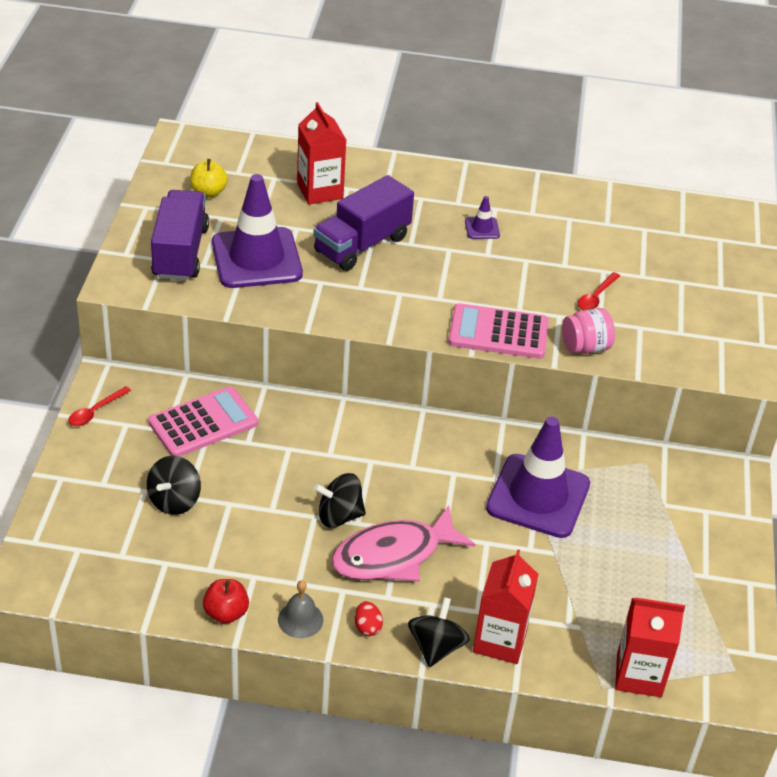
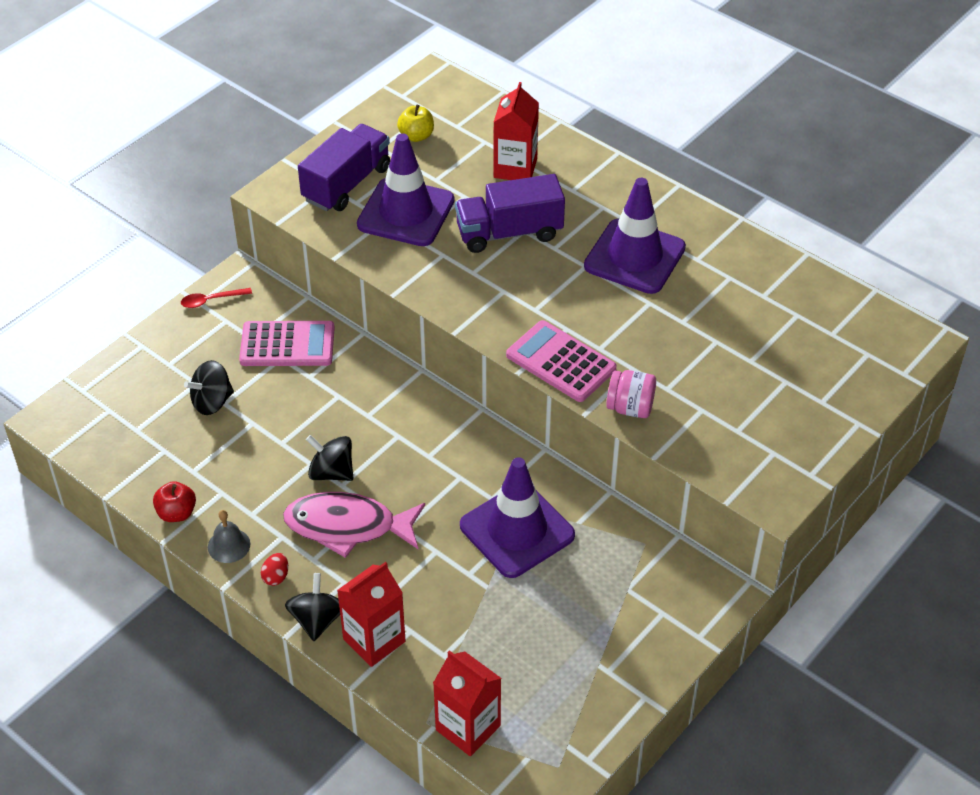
camera: 35 degrees right, 5 degrees up
black spinning top [408,597,470,667] -> black spinning top turned 45 degrees counterclockwise [285,573,340,641]
purple traffic cone [465,196,500,239] -> purple traffic cone [584,178,686,294], size x2.46
red spoon [577,272,620,310] -> none

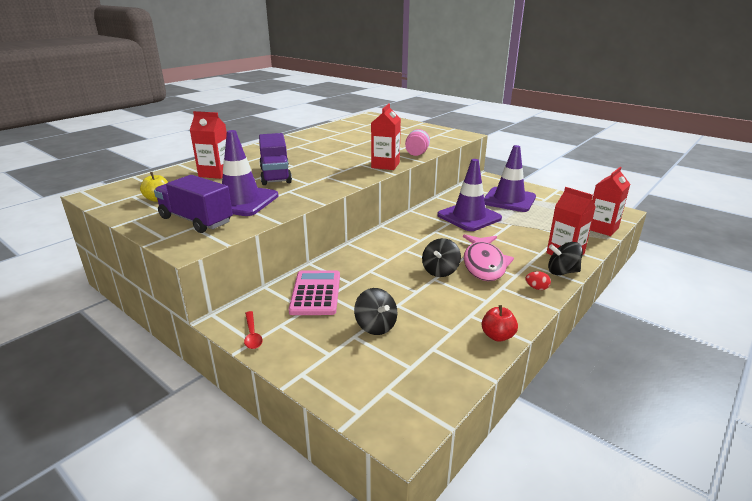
camera: 90 degrees left, 20 degrees down
grey bell [208,510,250,563] -> none
pink calculator [506,320,617,402] -> red carton [371,103,401,170]
purple traffic cone [584,178,686,294] -> purple traffic cone moved to [484,145,536,212]

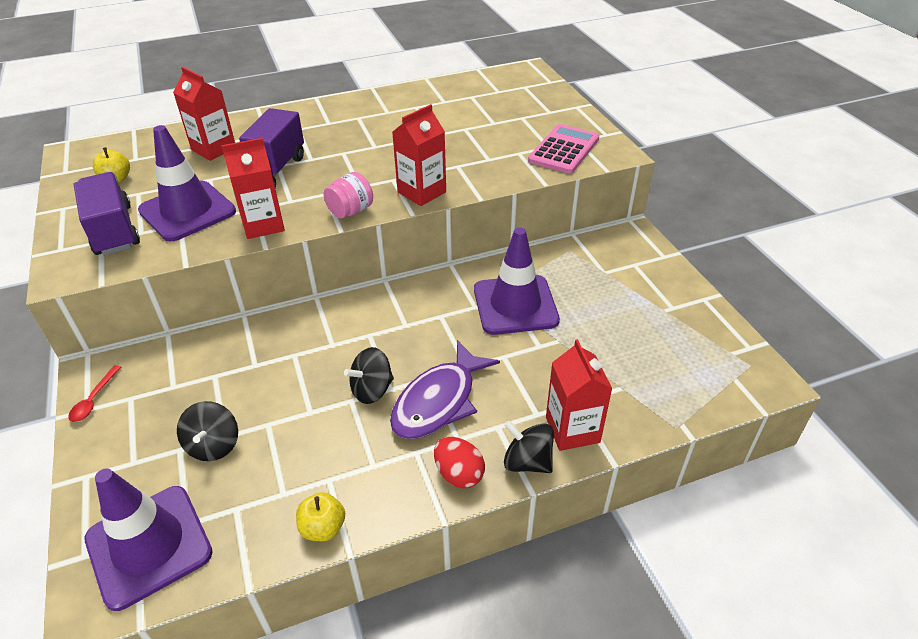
camera: 30 degrees right, 15 degrees up
pink calculator [289,270,340,315] -> pink calculator moved to [528,124,599,174]
pink jar [405,129,430,156] -> pink jar moved to [324,172,373,219]
pink fish [463,234,514,281] -> purple fish [390,340,500,439]
red apple [481,305,518,342] -> yellow apple [296,492,345,541]
purple traffic cone [484,145,536,212] -> purple traffic cone moved to [85,468,212,611]
red egg [525,271,551,290] -> red egg [434,437,485,488], size x1.58
red carton [590,167,630,236] -> red carton moved to [221,138,285,239]

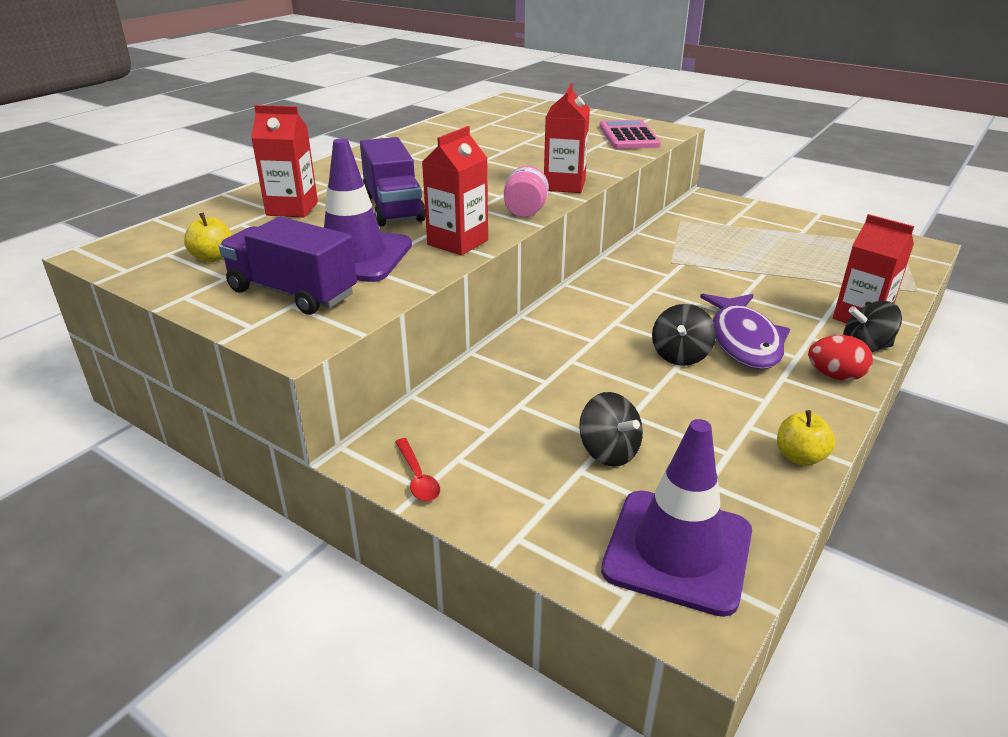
camera: 35 degrees left, 10 degrees down
purple traffic cone [474,227,560,335] -> none

